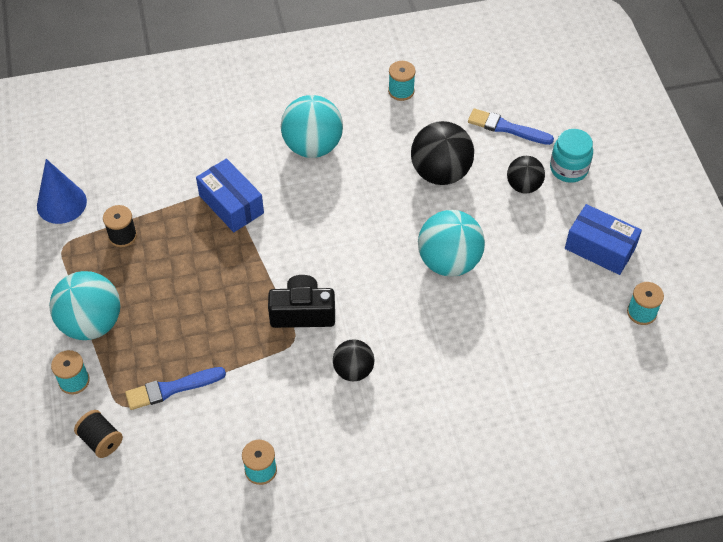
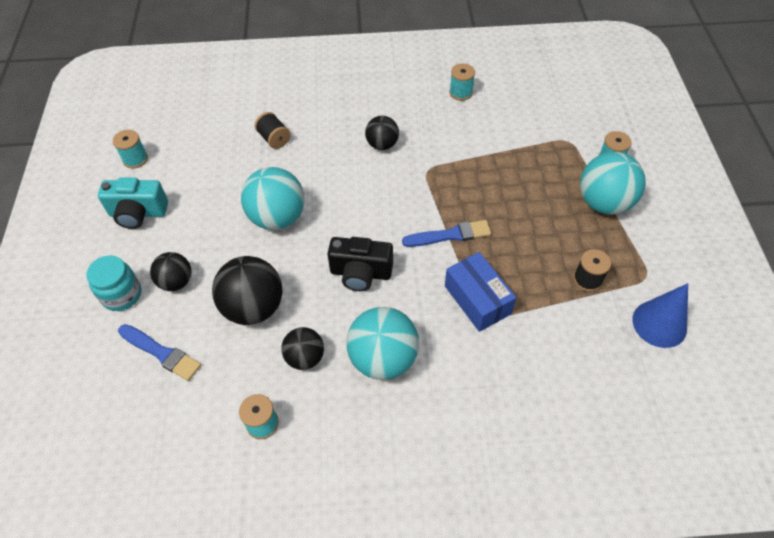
camera: 170 degrees left, 0 degrees up
black spool [74,410,123,458] -> black spool moved to [255,112,291,149]
blue brush [125,367,226,410] -> blue brush moved to [402,220,491,247]
black camera [268,275,335,328] -> black camera moved to [328,237,393,291]
blue box [565,204,642,275] -> turquoise camera [98,177,168,229]
none -> black ball [281,327,324,370]

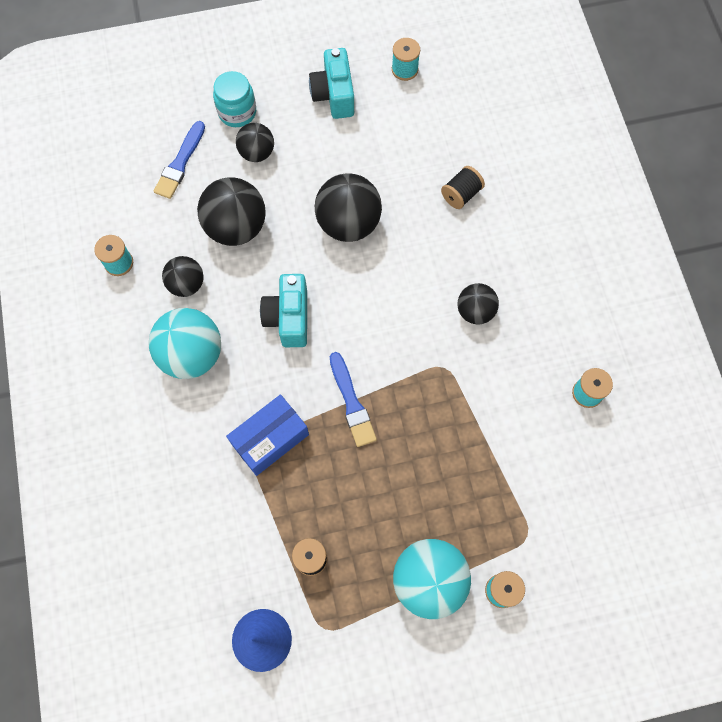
camera: 80 degrees right, 15 degrees up
turquoise ball [241,167,304,230] -> black ball [315,173,382,242]
black camera [328,237,393,291] -> turquoise camera [260,274,307,347]

